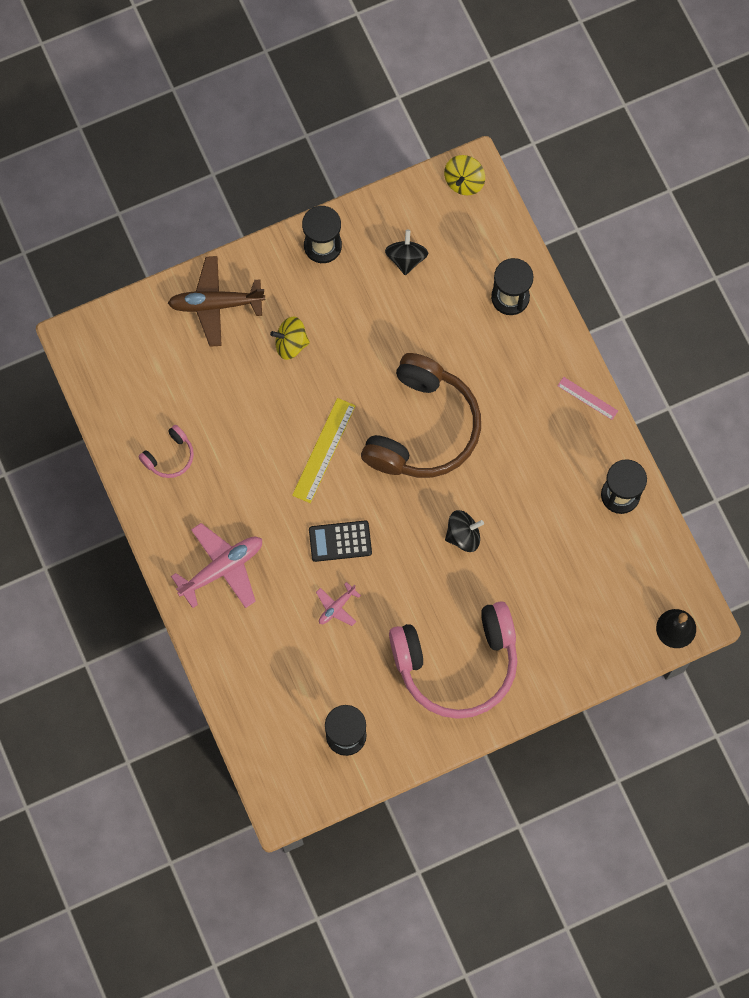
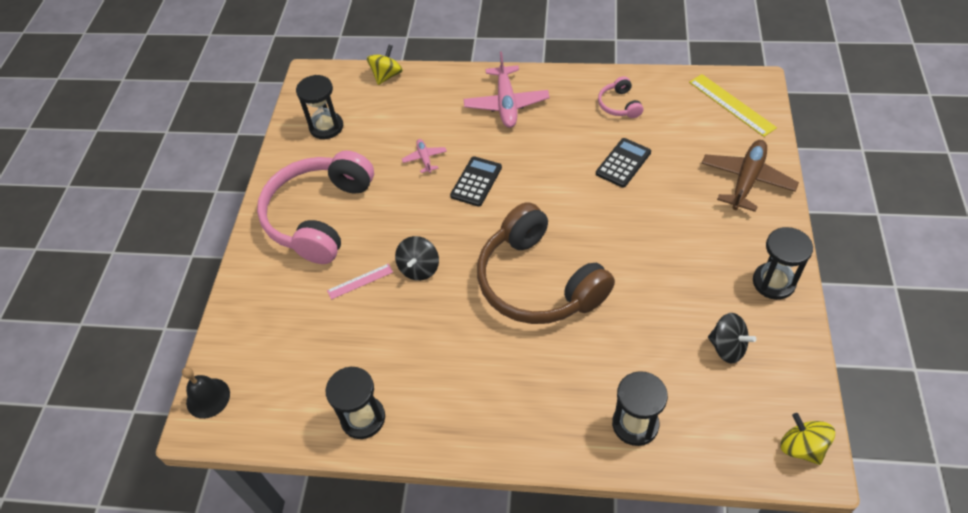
camera: 125 degrees right, 20 degrees down
yellow spinning top [270,317,310,360] -> yellow spinning top moved to [367,45,403,85]
yellow ruler [292,398,356,503] -> yellow ruler moved to [689,74,777,137]
pink ruler [557,377,618,420] -> pink ruler moved to [327,264,393,300]
none -> black calculator [596,138,651,188]

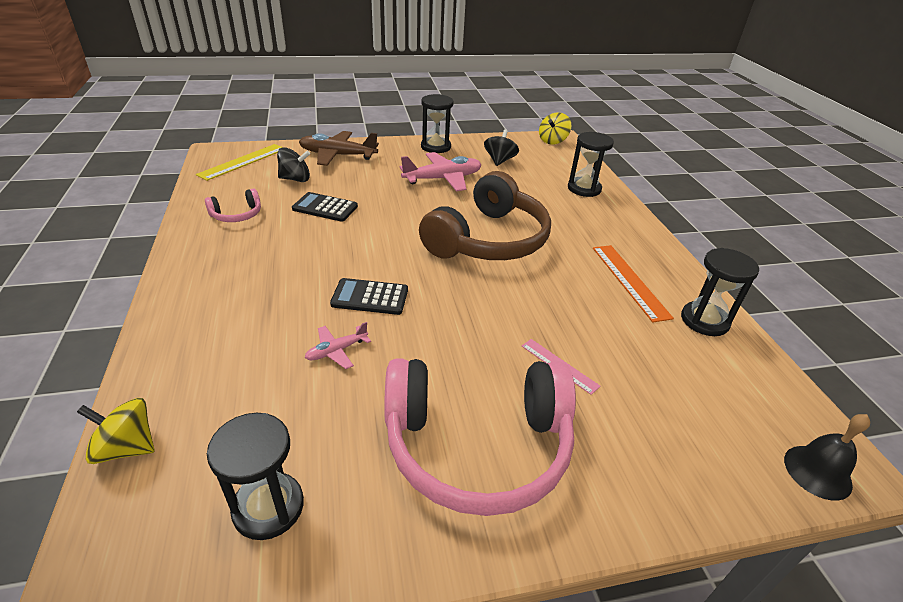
camera: 115 degrees left, 15 degrees down
black spinning top [395,236,439,281] -> black spinning top moved to [277,147,310,182]
pink plane [464,51,550,128] -> pink plane moved to [400,152,482,191]
none -> orange ruler [593,245,674,322]

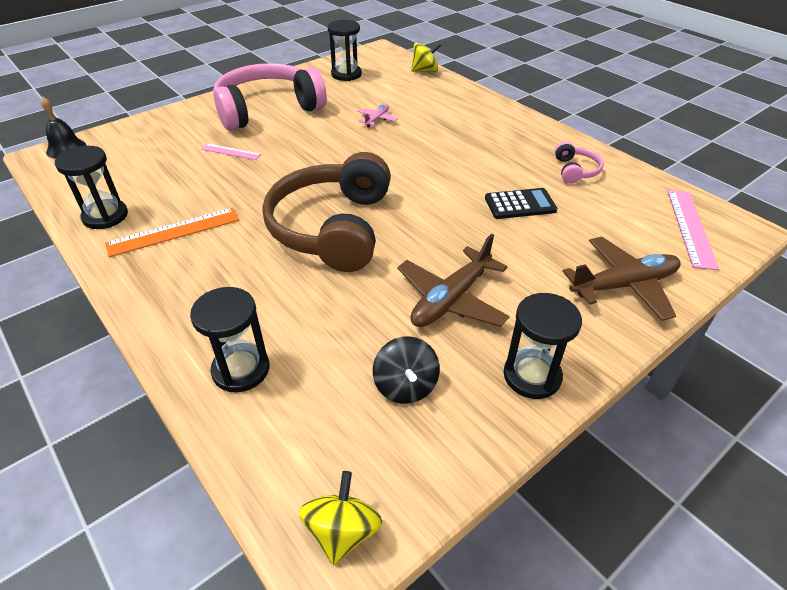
camera: 155 degrees right, 5 degrees up
yellow ruler [196,144,283,181] -> pink ruler [667,190,719,270]
pink headphones [205,188,261,222] -> pink headphones turned 150 degrees clockwise [555,141,604,184]
black spinning top [277,147,310,182] -> none
black calculator [330,278,408,315] -> none
pink plane [400,152,482,191] -> brown plane [397,234,510,327]
orange ruler [593,245,674,322] -> orange ruler turned 75 degrees counterclockwise [105,208,239,257]

